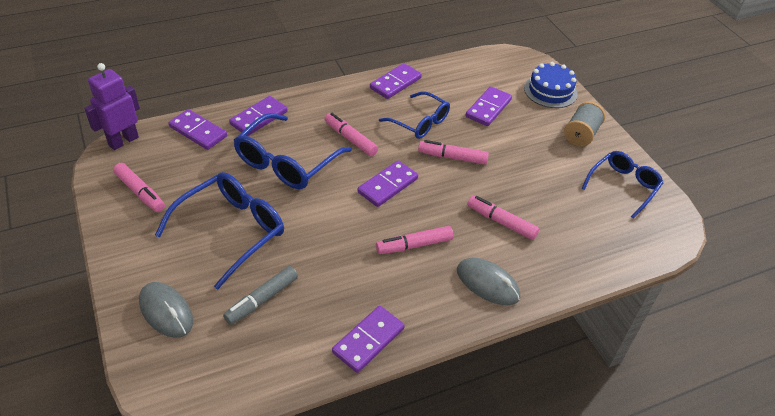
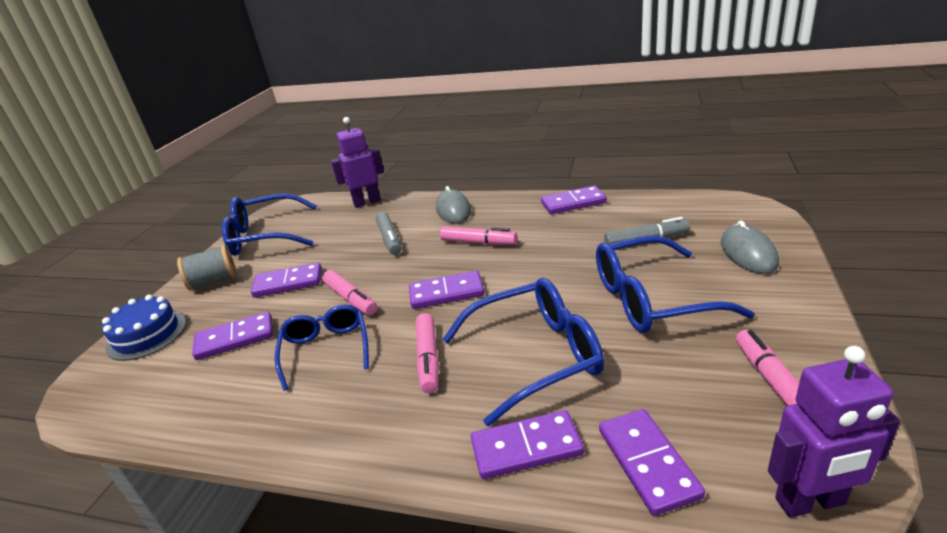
camera: 135 degrees left, 15 degrees down
purple domino [370,63,422,99] -> purple domino moved to [251,263,322,297]
pink marker [467,196,539,240] -> grey marker [376,212,401,255]
blue glasses [581,151,663,219] -> blue glasses [222,193,317,256], size x1.51
none -> purple robot [331,117,384,208]

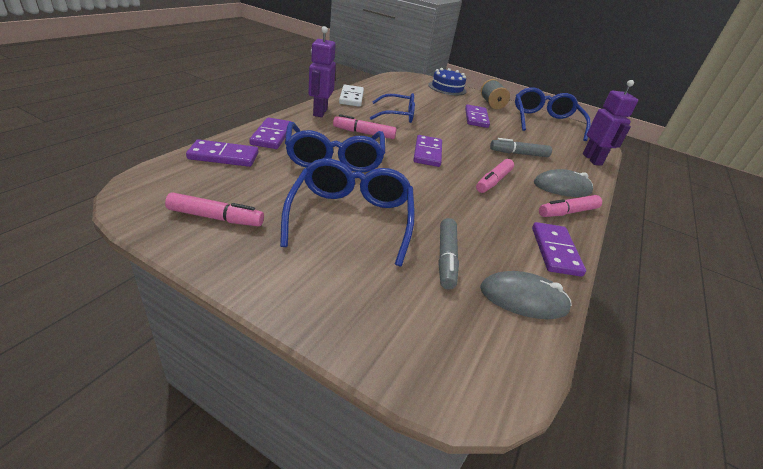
camera: 95 degrees right, 5 degrees up
purple domino [192,312,273,360] -> none
pink marker [322,270,377,315] -> pink marker moved to [539,195,602,217]
grey mouse [721,220,779,274] -> grey mouse moved to [480,271,572,319]
purple robot [768,346,900,518] -> purple robot moved to [309,26,336,117]
none -> white domino [339,85,364,107]

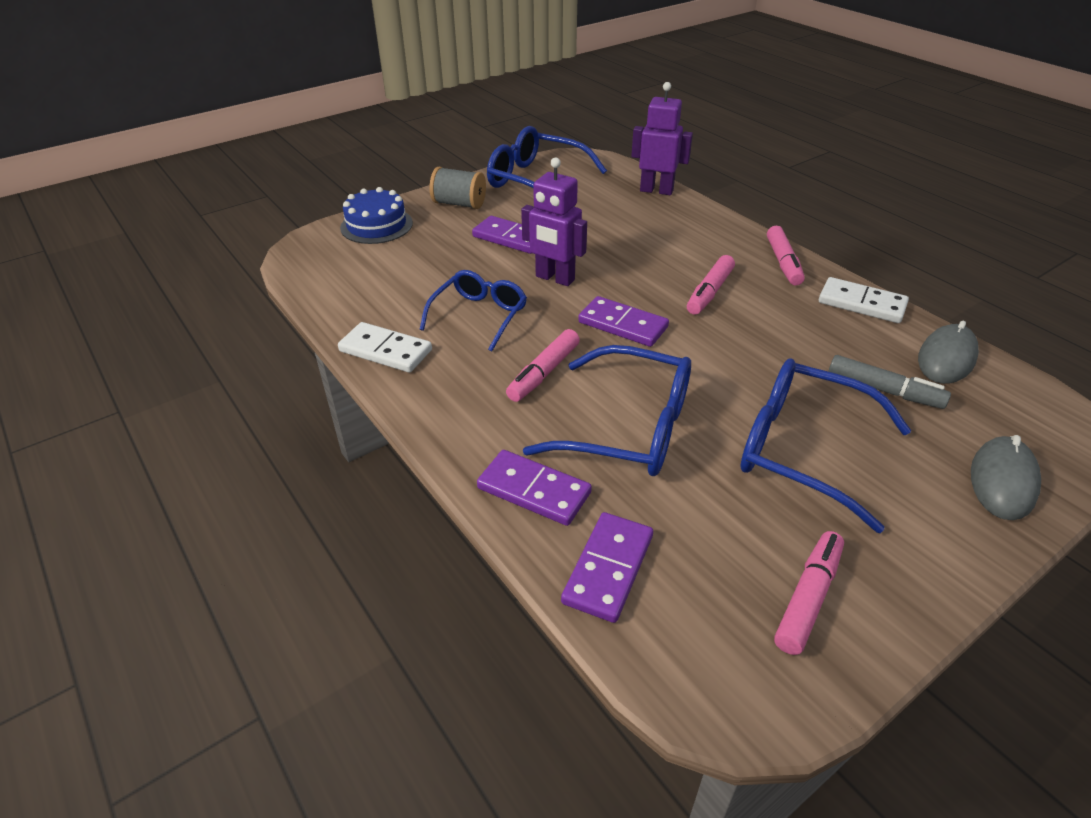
camera: 60 degrees left, 5 degrees up
purple robot [309,26,336,117] -> purple robot moved to [521,157,587,286]
pink marker [476,159,514,193] -> pink marker turned 60 degrees clockwise [687,255,735,315]
grey marker [490,138,552,157] -> none
purple domino [532,222,586,277] -> white domino [819,277,909,323]
grey mouse [534,169,593,197] -> grey mouse moved to [971,435,1041,520]

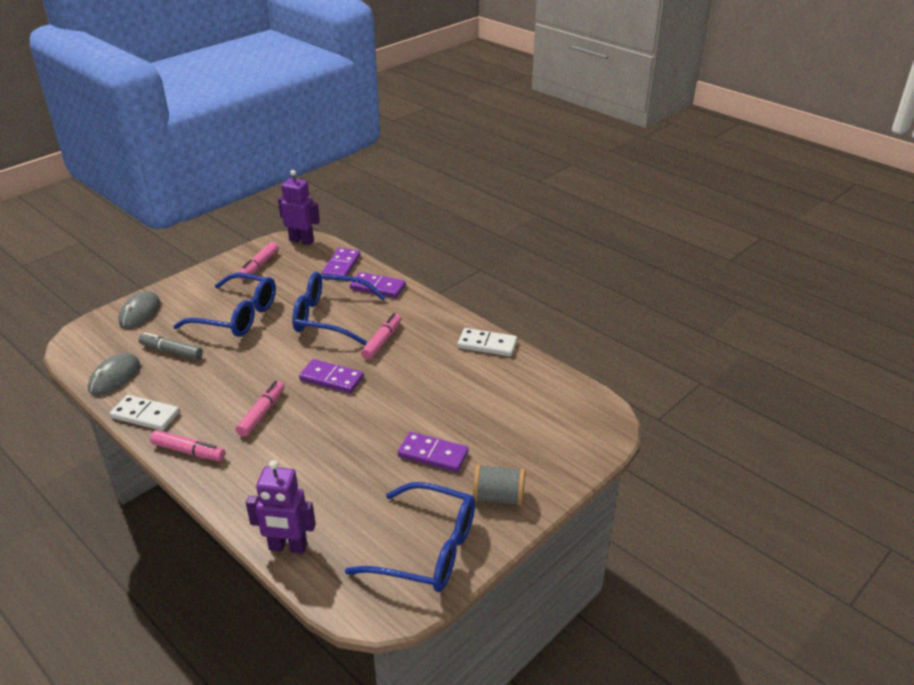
camera: 170 degrees right, 5 degrees down
blue cake [340,187,413,244] -> none
blue glasses [419,270,527,352] -> none
purple robot [521,157,587,286] -> purple robot moved to [278,170,320,245]
pink marker [767,226,805,286] -> pink marker turned 120 degrees clockwise [150,430,225,461]

